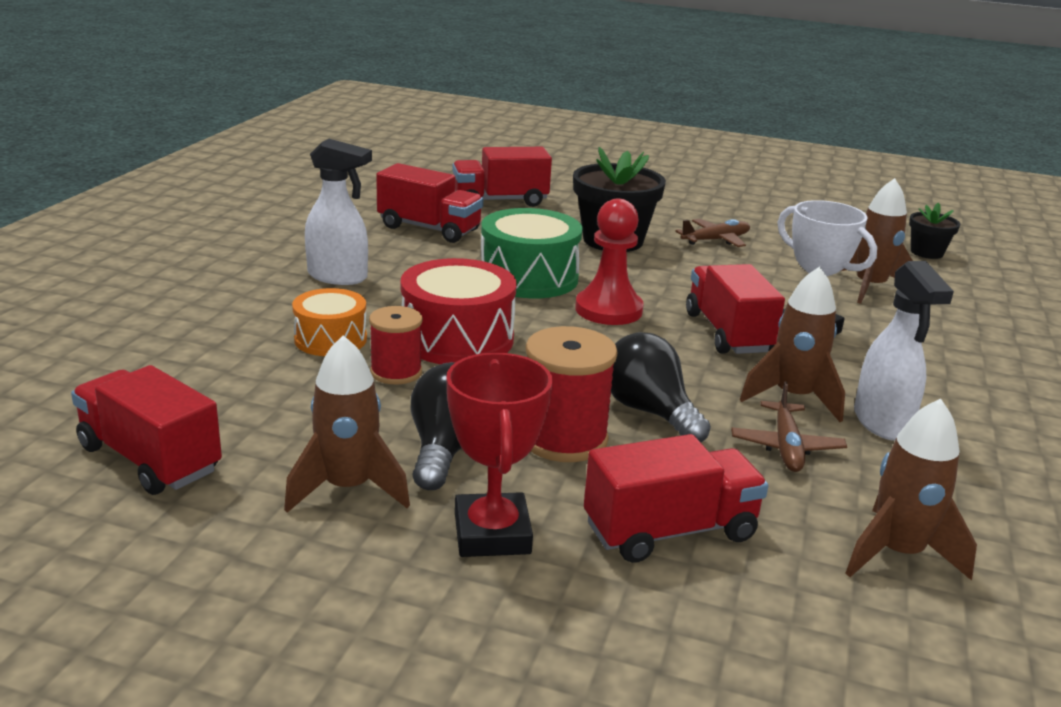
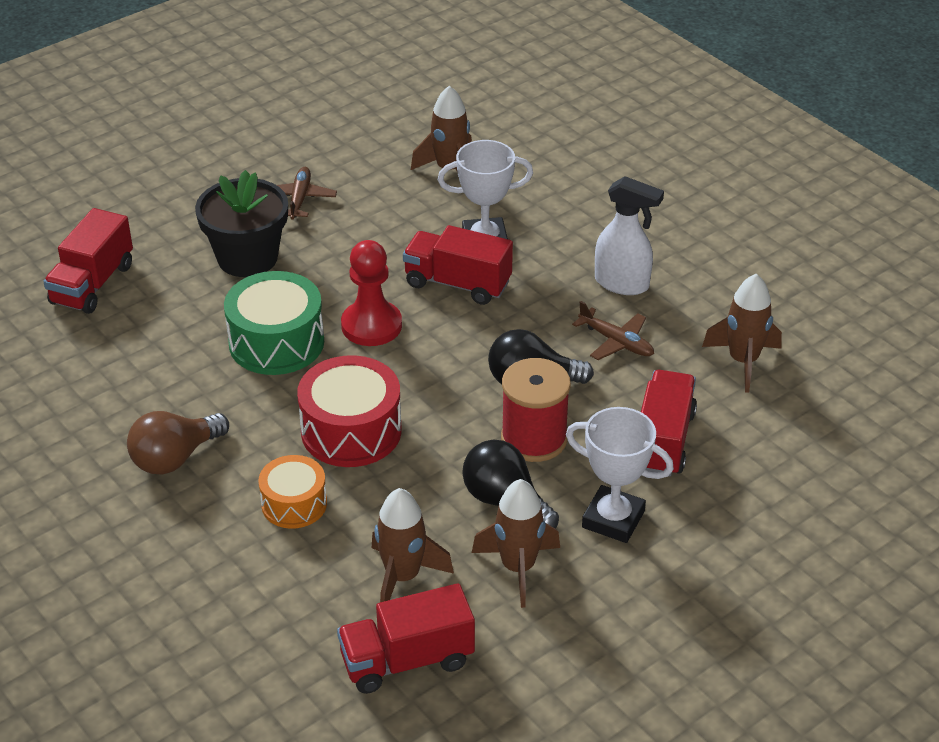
camera: 55 degrees left, 15 degrees up
white spray bottle [305,139,372,285] -> brown light bulb [127,411,229,475]
red spool [369,306,423,385] -> none
red truck [376,163,483,243] -> none
red trophy [446,352,552,557] -> white trophy [566,407,674,543]
brown rocket [740,266,845,422] -> brown rocket moved to [372,488,454,602]
black flower pot [909,203,960,259] -> none

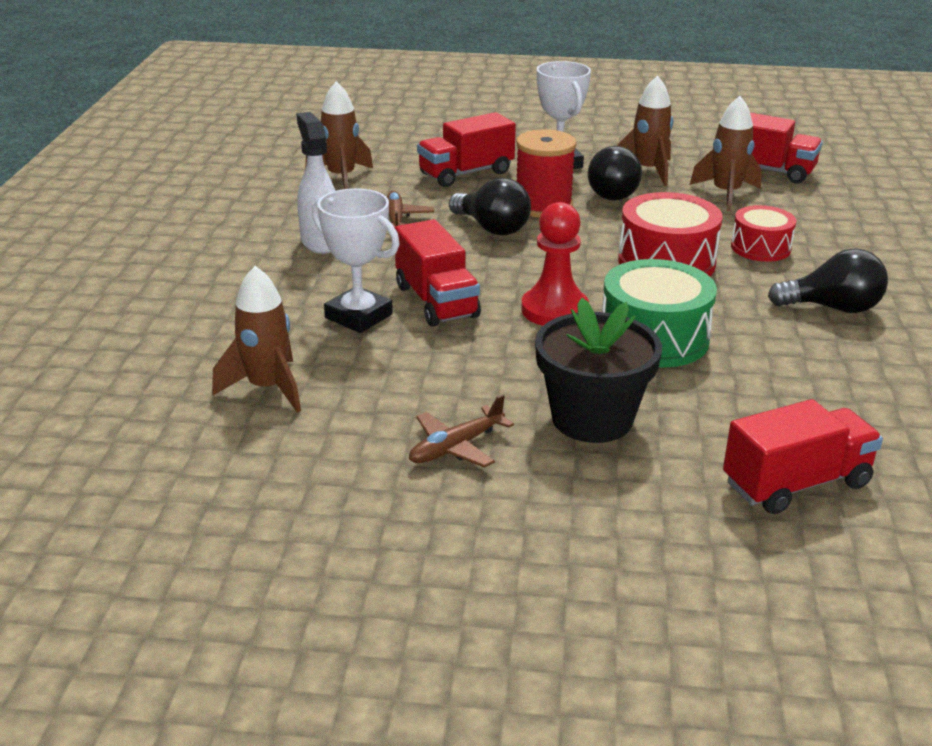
camera: 135 degrees left, 10 degrees down
brown light bulb [127,411,229,475] -> black light bulb [768,248,888,313]
orange drum [258,455,327,529] -> red drum [731,205,796,262]

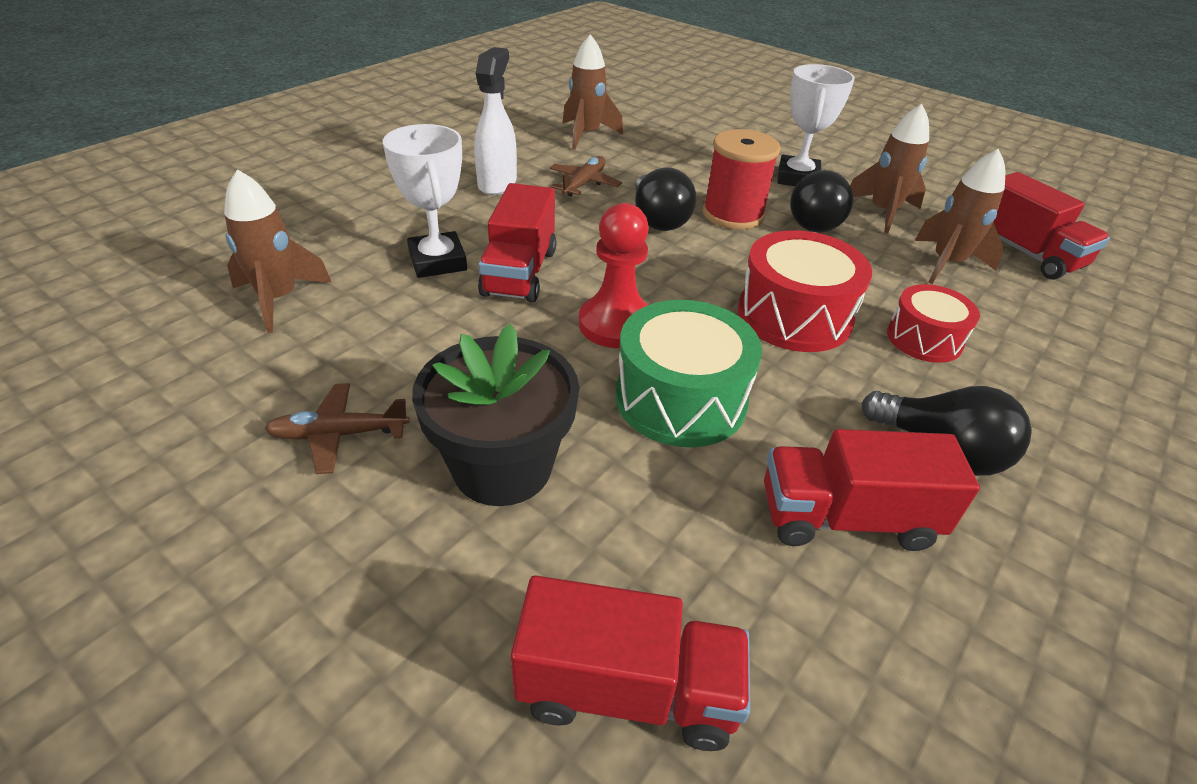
camera: 30 degrees right, 10 degrees up
red truck [417,112,516,187] -> red truck moved to [764,429,980,551]

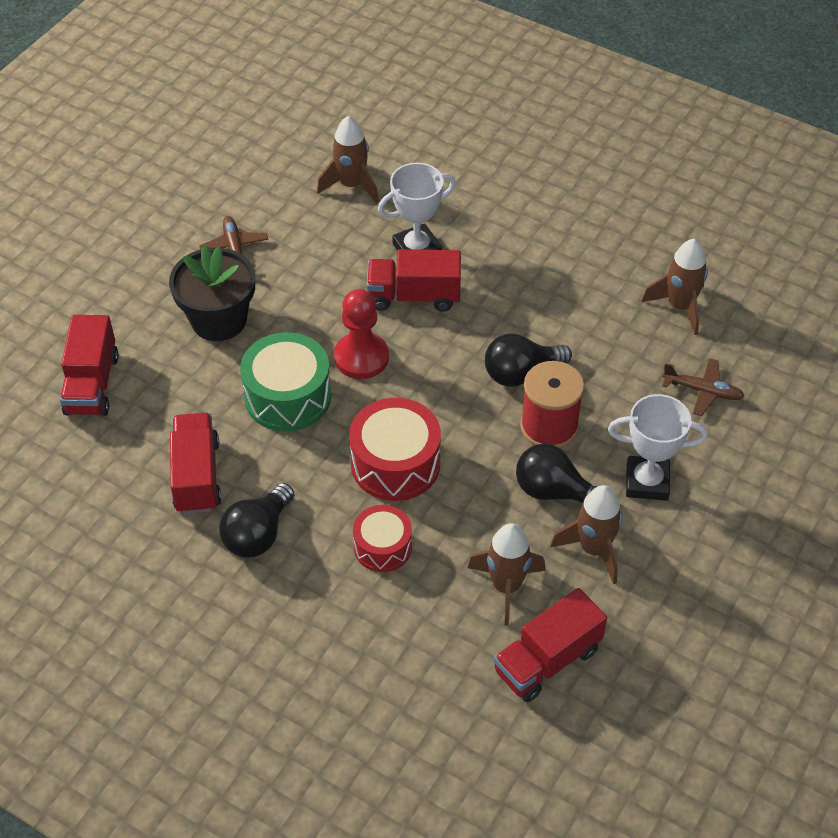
camera: 85 degrees right, 10 degrees up
white spray bottle [474,47,517,195] -> none
brown plane [549,156,622,196] -> brown plane moved to [662,358,744,416]

